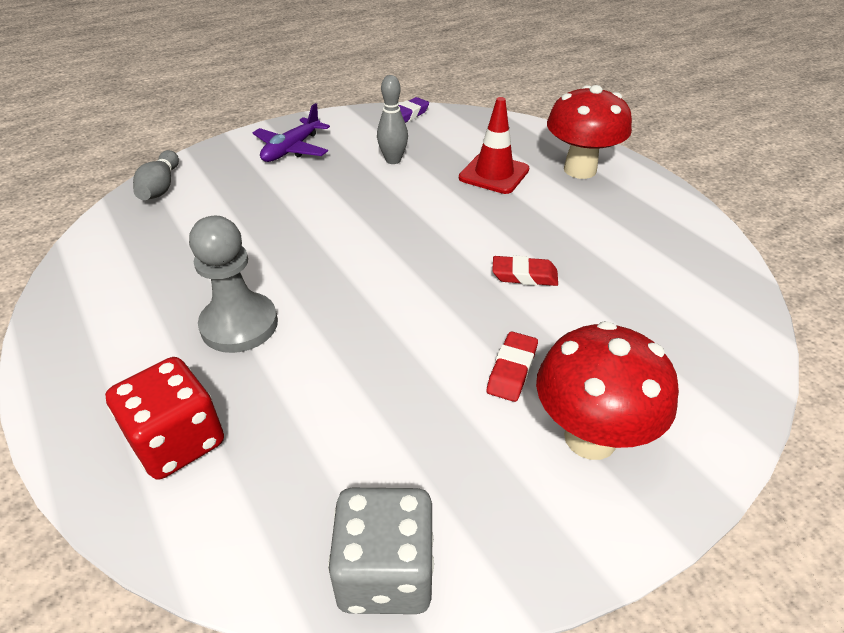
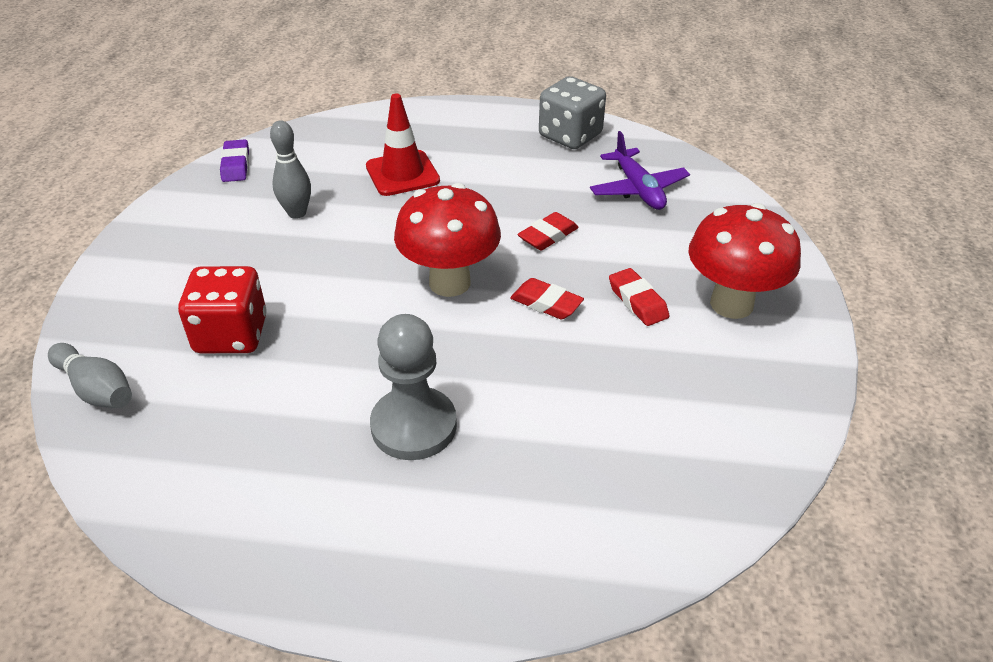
camera: 50 degrees left, 0 degrees up
red dice [105,357,224,480] -> red dice moved to [178,266,267,353]
purple plane [253,103,330,162] -> purple plane moved to [590,131,690,210]
grey dice [328,488,434,614] -> grey dice moved to [539,76,606,149]
red mushroom [547,85,632,179] -> red mushroom moved to [394,183,501,297]
none -> red eraser [510,278,584,319]

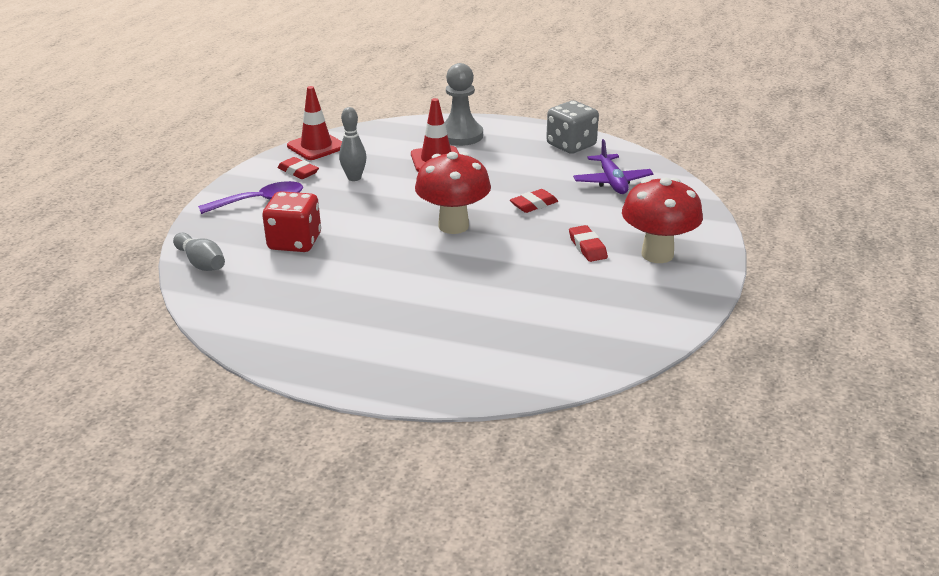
camera: 10 degrees right, 10 degrees down
purple eraser [220,140,249,182] -> red traffic cone [287,86,342,160]
grey pawn [370,314,457,460] -> grey pawn moved to [445,63,483,146]
red eraser [510,278,584,319] -> red eraser moved to [278,157,319,179]
none -> purple spoon [198,181,303,214]

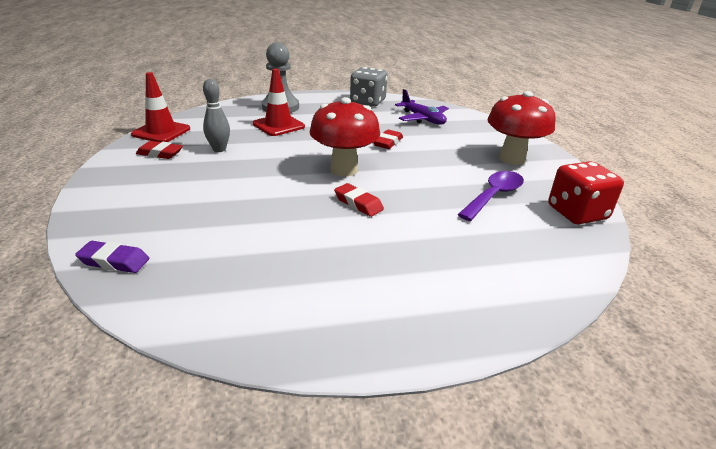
camera: 30 degrees left, 0 degrees up
grey bowling pin [173,233,225,271] -> purple eraser [75,241,149,273]
purple spoon [198,181,303,214] -> purple spoon moved to [457,171,524,221]
red dice [262,191,321,252] -> red dice moved to [548,161,624,225]
red eraser [569,225,608,262] -> red eraser moved to [334,183,384,217]

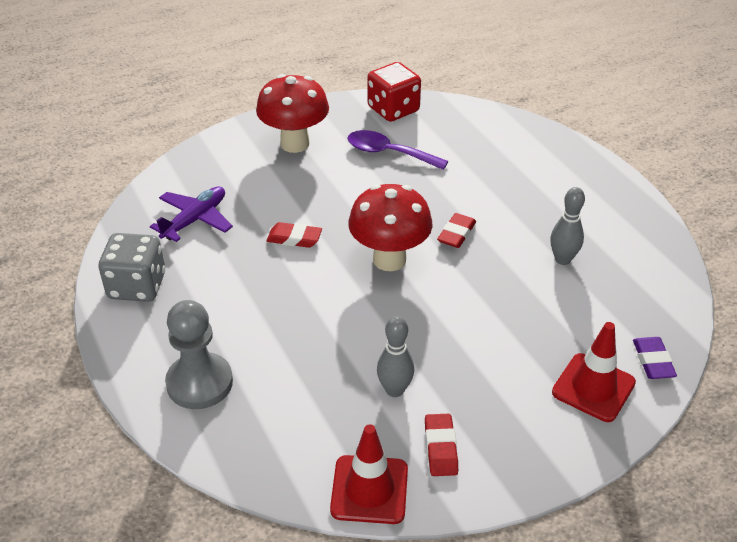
camera: 105 degrees left, 10 degrees up
red traffic cone [253,69,305,136] -> red traffic cone moved to [552,322,636,422]
none -> grey bowling pin [550,187,585,265]

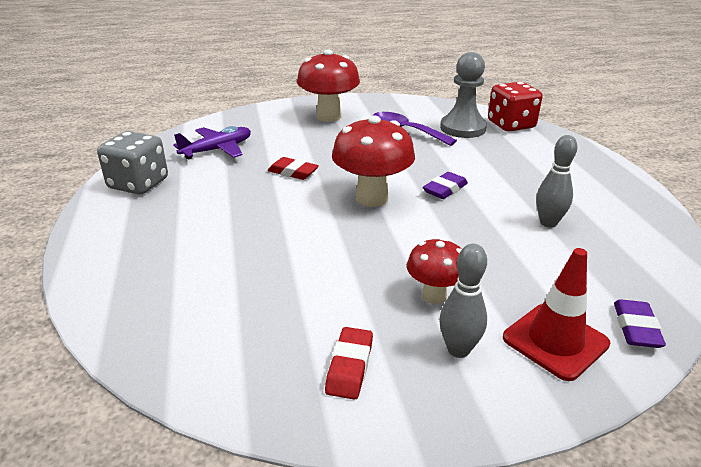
camera: 15 degrees right, 10 degrees down
grey pawn [165,300,233,409] -> grey pawn moved to [440,52,487,138]
red traffic cone [330,424,408,524] -> none
red dice [367,62,421,122] -> red dice moved to [488,82,543,132]
grey bowling pin [377,316,414,397] -> grey bowling pin moved to [439,244,487,358]
red eraser [437,213,476,248] -> purple eraser [423,172,468,199]
none -> red mushroom [407,238,462,304]

